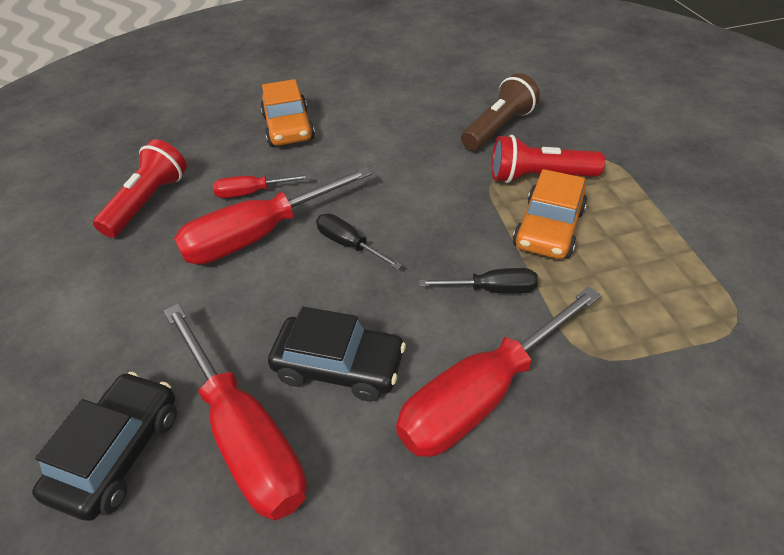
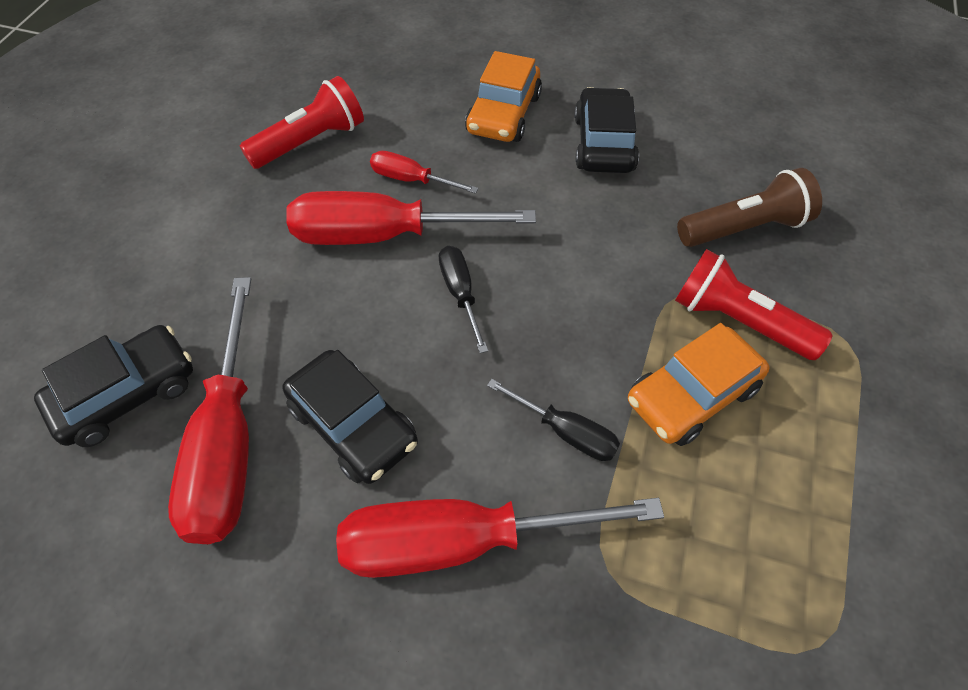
camera: 30 degrees right, 10 degrees up
none -> black car [574,87,639,173]

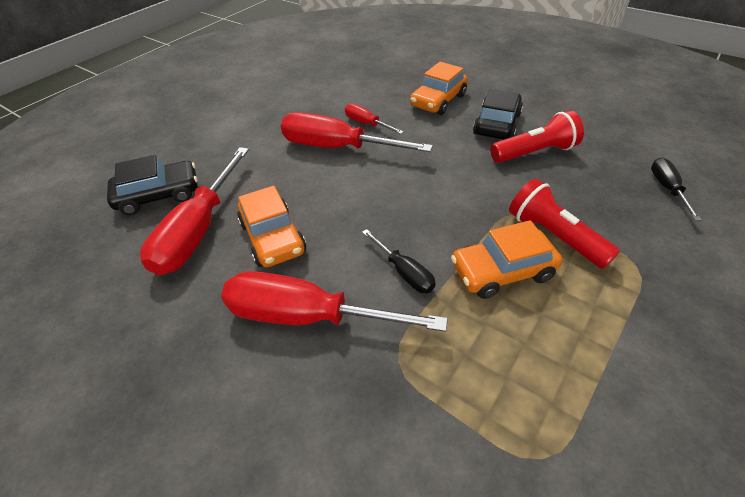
camera: 20 degrees right, 10 degrees down
red flashlight [240,76,364,169] -> red flashlight moved to [490,111,584,163]
black car [282,350,418,484] -> orange car [237,186,306,267]
black screwdriver [439,246,488,353] -> black screwdriver moved to [651,158,702,221]
brown flashlight [677,168,822,247] -> none

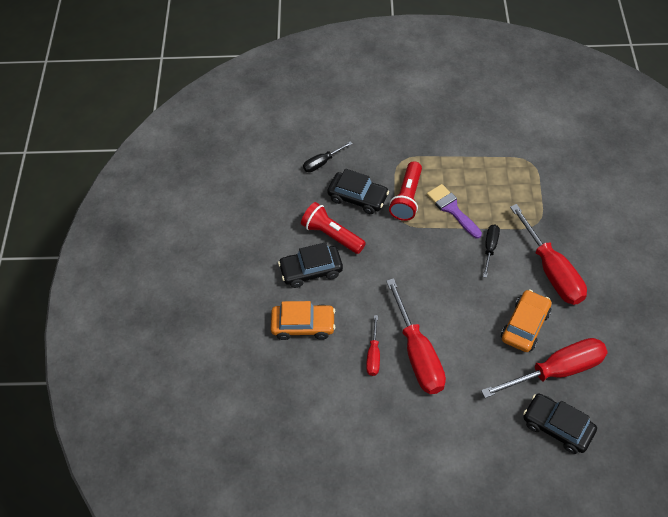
camera: 125 degrees left, 10 degrees up
orange car [451,220,563,299] -> purple brush [427,184,482,239]
none -> black car [327,169,389,214]

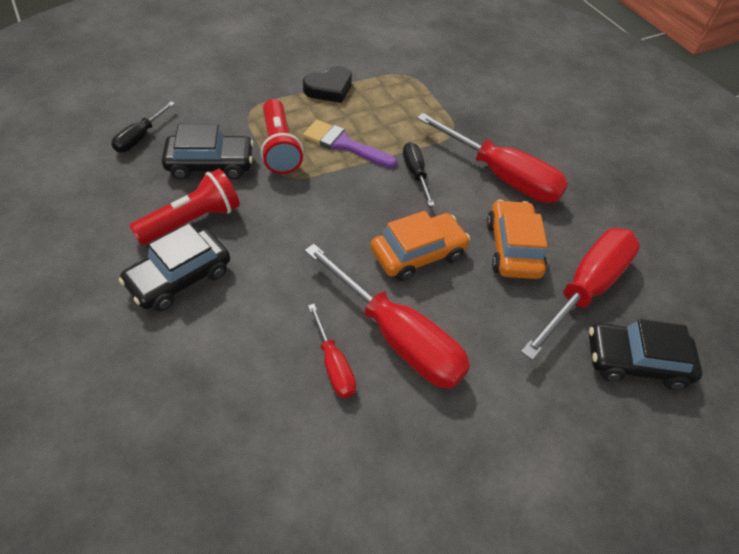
camera: 35 degrees left, 5 degrees down
orange car [271,301,335,340] -> orange car moved to [371,211,470,281]
red flashlight [301,202,366,254] -> red flashlight turned 135 degrees clockwise [129,169,240,245]
none -> black heart [303,66,352,103]

